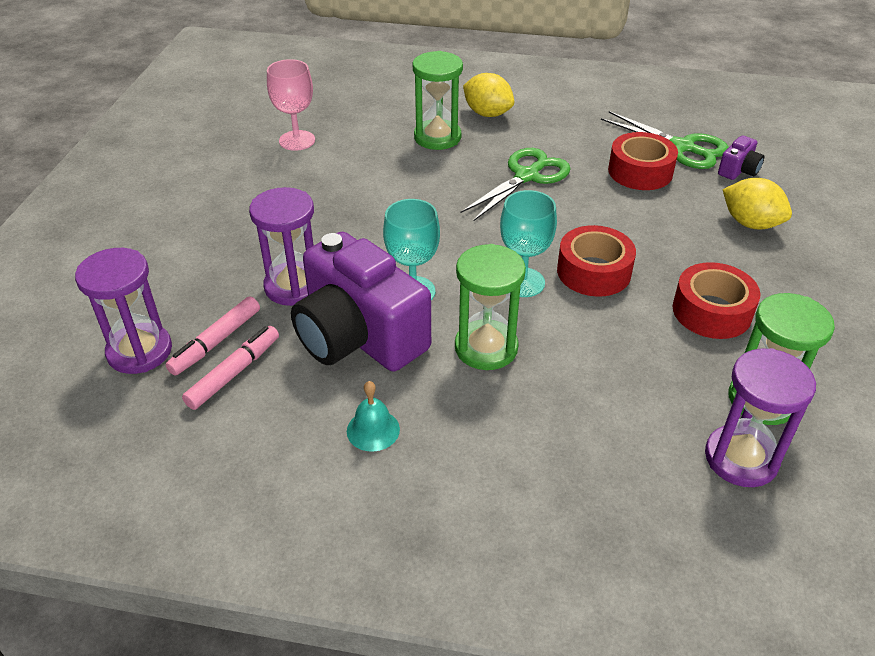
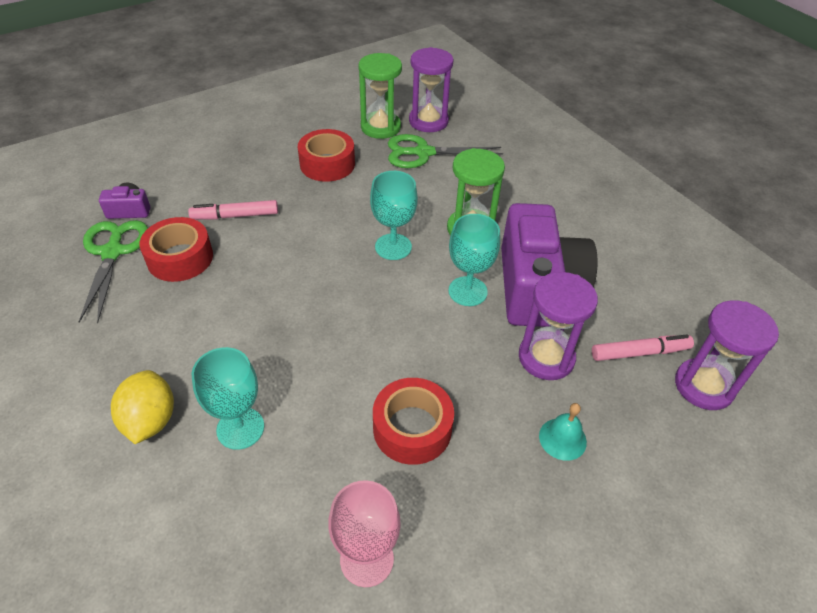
camera: 135 degrees left, 5 degrees up
pink marker [182,326,279,410] -> pink marker moved to [188,200,278,220]
turquoise bell [347,381,400,452] -> turquoise bell moved to [539,403,587,461]
green hourglass [413,51,463,150] -> turquoise goblet [192,347,264,450]
green scissors [460,148,571,221] -> green scissors moved to [388,134,503,168]
red tape [557,225,636,297] -> red tape moved to [373,378,454,465]
yellow lemon [723,178,792,230] -> none

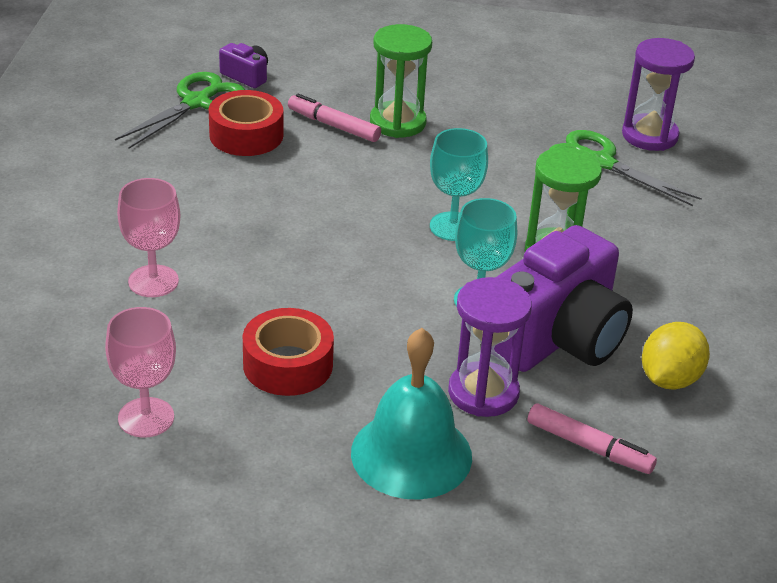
camera: 40 degrees right, 10 degrees down
yellow lemon [111,370,174,444] -> yellow lemon moved to [642,322,710,390]
turquoise goblet [192,347,264,450] -> pink goblet [117,178,180,297]
red tape [298,129,355,182] -> none
green hourglass [358,53,402,139] -> green hourglass moved to [370,24,432,138]
turquoise bell [539,403,587,461] -> turquoise bell [351,328,472,500], size x2.13
purple hourglass [675,300,779,410] -> none

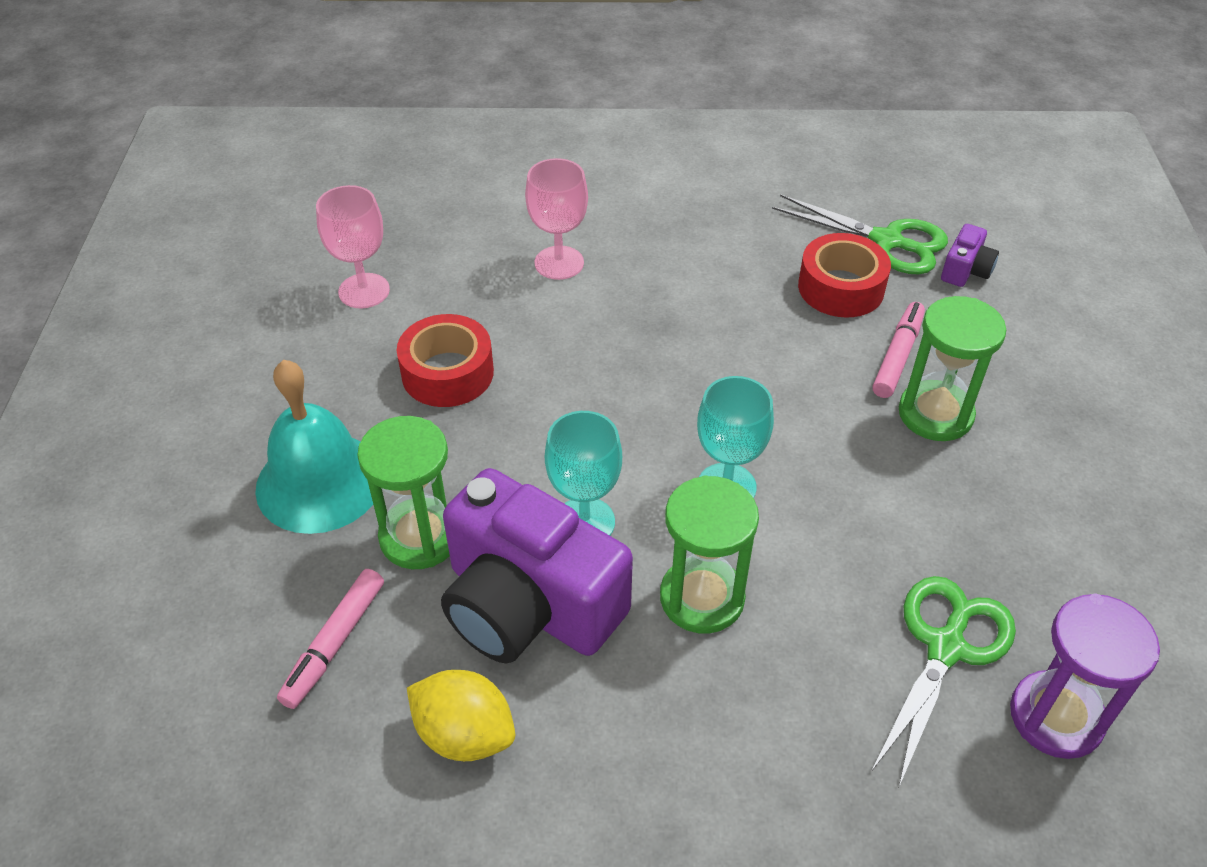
camera: 85 degrees right, 10 degrees up
purple hourglass [448,277,532,417] -> green hourglass [357,416,450,569]

